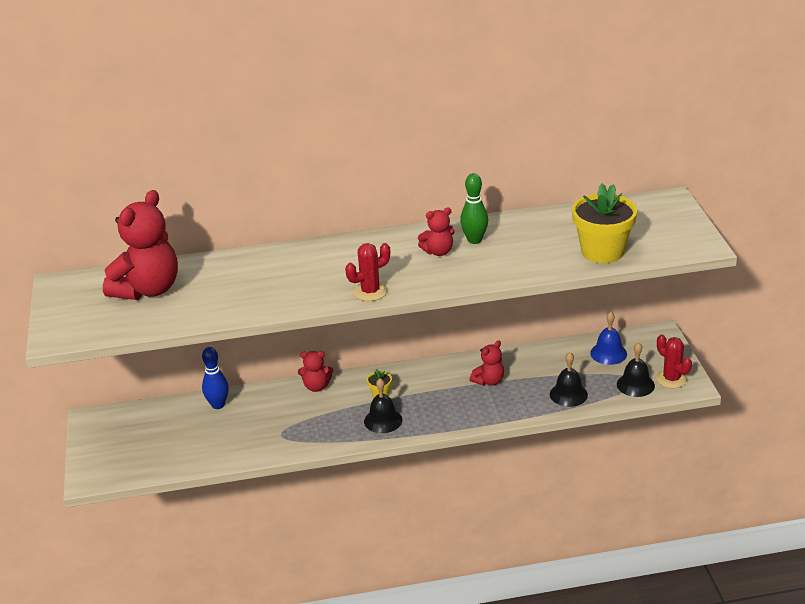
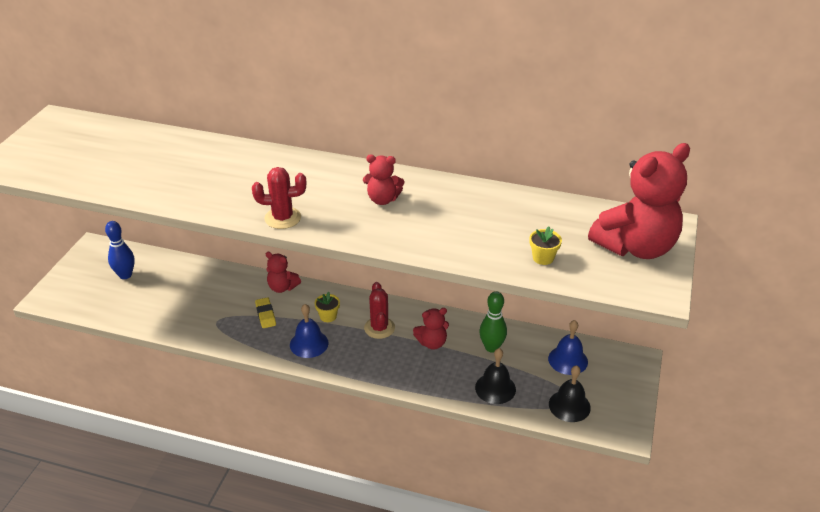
camera: 25 degrees right, 5 degrees up
red teddy bear [103,190,178,300] -> red teddy bear moved to [588,143,690,259]
blue bowling pin [202,347,229,409] -> blue bowling pin moved to [105,221,135,279]
black bell [364,378,402,433] -> blue bell [290,304,329,358]
green bowling pin [460,173,488,244] -> green bowling pin moved to [479,291,507,353]
yellow flower pot [572,183,637,263] -> yellow flower pot [530,226,562,265], size x0.43
red cactus [656,334,692,388] -> red cactus moved to [364,282,395,339]
none -> yellow eraser [255,297,276,328]

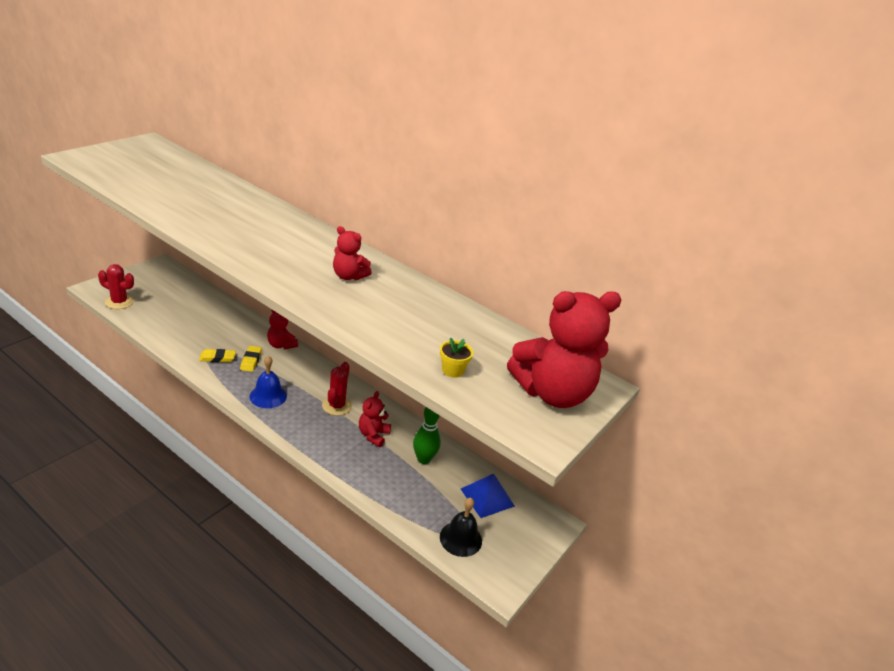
camera: 15 degrees right, 5 degrees down
blue bowling pin [105,221,135,279] -> none
red cactus [252,167,306,229] -> red cactus moved to [98,264,134,309]
yellow flower pot [315,292,340,322] -> none
red teddy bear [413,308,449,350] -> red teddy bear turned 105 degrees clockwise [359,391,391,447]
black bell [475,348,516,404] -> none
blue bell [548,320,588,375] -> blue pyramid [461,473,515,518]
none -> yellow eraser [199,349,236,362]

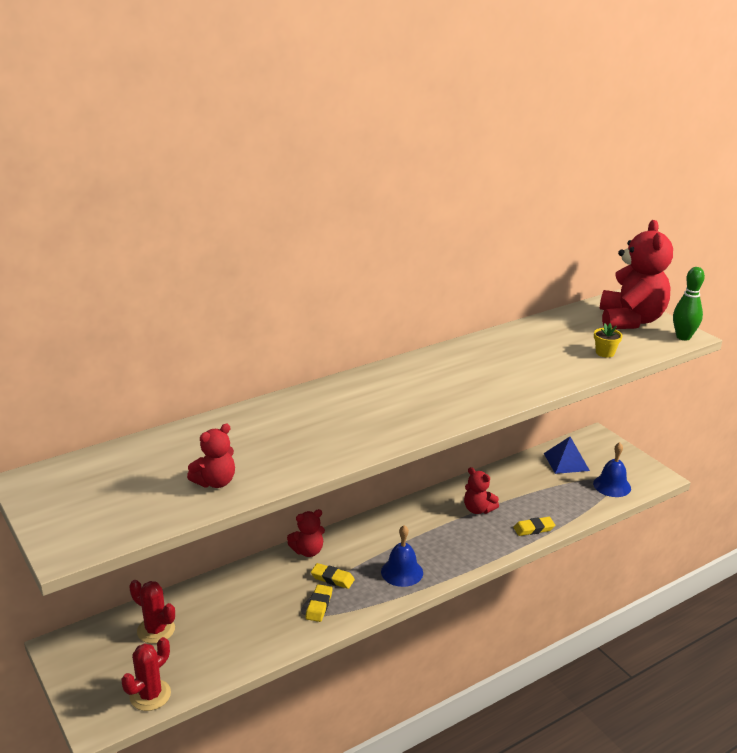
camera: 65 degrees left, 5 degrees down
red cactus [322,362,352,416] -> red cactus moved to [129,580,175,644]
red teddy bear [333,226,372,280] -> red teddy bear moved to [187,424,235,488]
green bowling pin [413,407,441,464] -> green bowling pin moved to [673,267,705,340]
black bell [440,498,482,557] -> blue bell [593,442,631,497]
none -> yellow eraser [513,517,555,536]

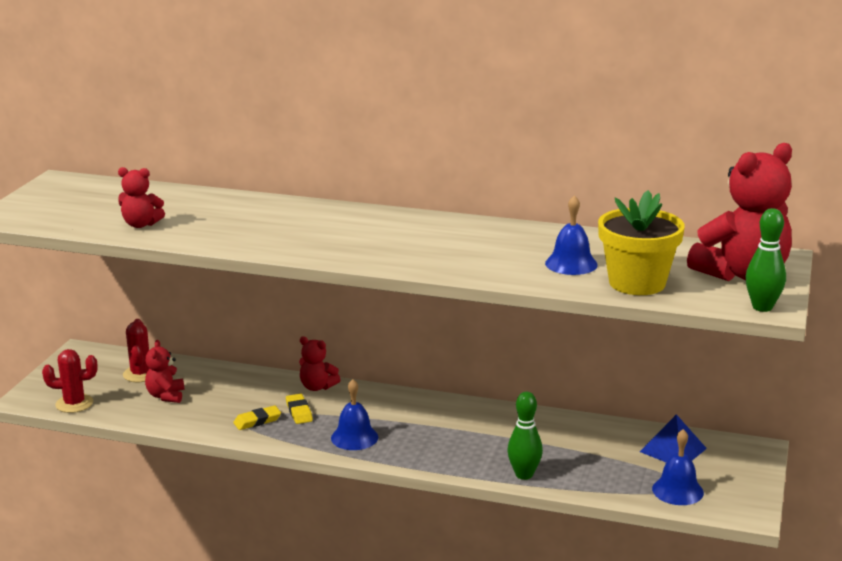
camera: 50 degrees right, 5 degrees down
red teddy bear [464,467,499,514] -> red teddy bear moved to [145,340,184,403]
yellow eraser [513,517,555,536] -> green bowling pin [507,392,543,480]
yellow flower pot [594,323,622,358] -> yellow flower pot [598,190,685,295], size x2.32
none -> blue bell [545,195,598,275]

